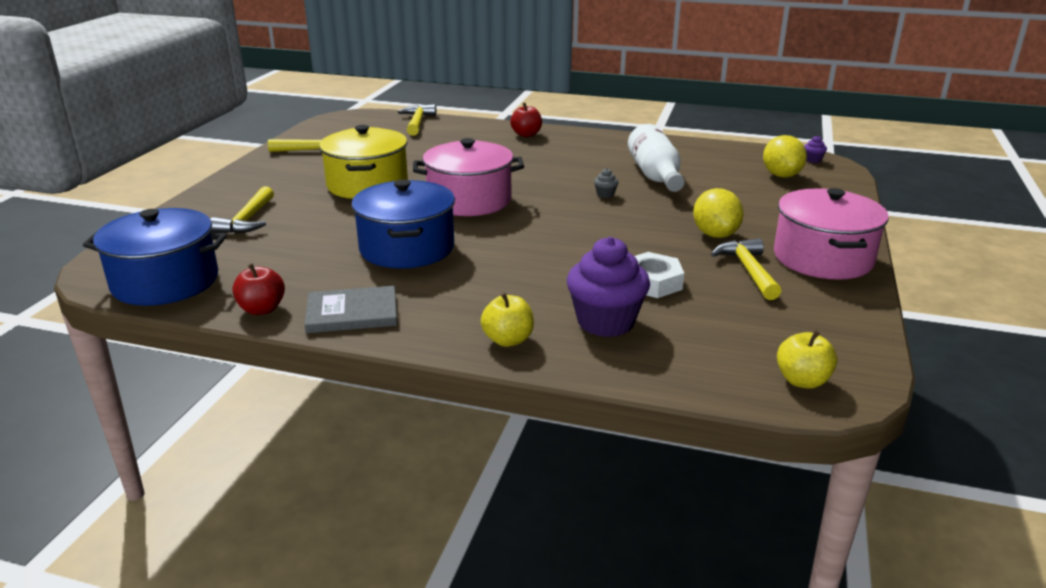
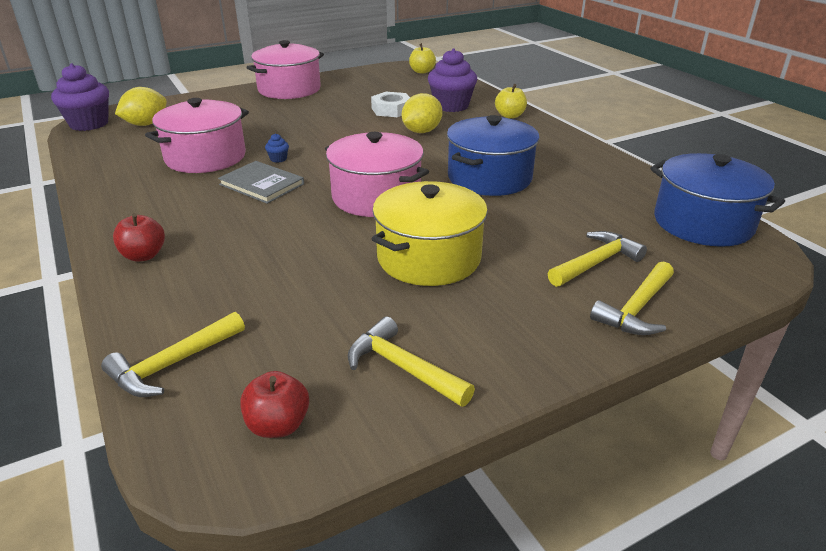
camera: 135 degrees left, 5 degrees up
red apple [232,263,285,315] -> red apple moved to [240,371,309,438]
grey book [305,286,397,333] -> grey book moved to [218,161,304,204]
grey cupcake [594,168,618,198] -> blue cupcake [265,133,289,163]
white bottle [628,124,685,192] -> pink pot [145,98,249,173]
yellow lemon [693,188,744,238] -> yellow lemon moved to [402,93,443,133]
yellow hammer [711,238,782,300] -> yellow hammer moved to [590,261,674,335]
purple cupcake [804,136,827,163] -> purple cupcake [51,63,109,131], size x2.49

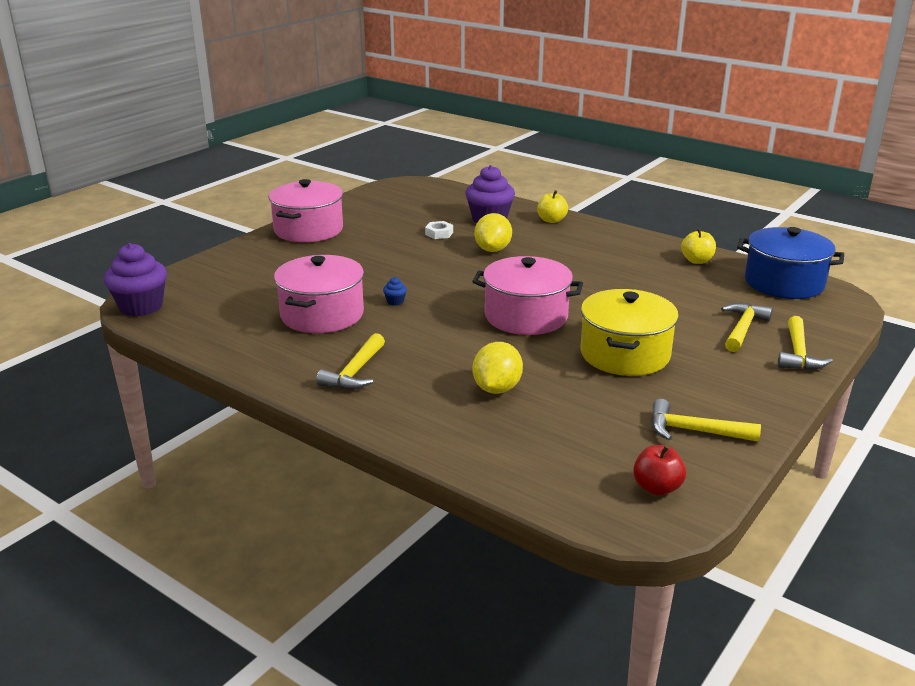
camera: 25 degrees left, 5 degrees down
yellow hammer [101,312,245,397] -> yellow hammer moved to [316,333,385,390]
red apple [113,213,165,262] -> none
yellow lemon [115,87,167,126] -> yellow lemon moved to [473,342,523,394]
grey book [218,161,304,204] -> none
white nut [371,92,410,117] -> white nut [425,221,453,239], size x0.66
yellow apple [409,43,436,74] -> yellow apple moved to [681,228,716,264]
blue pot [447,115,539,196] -> none

